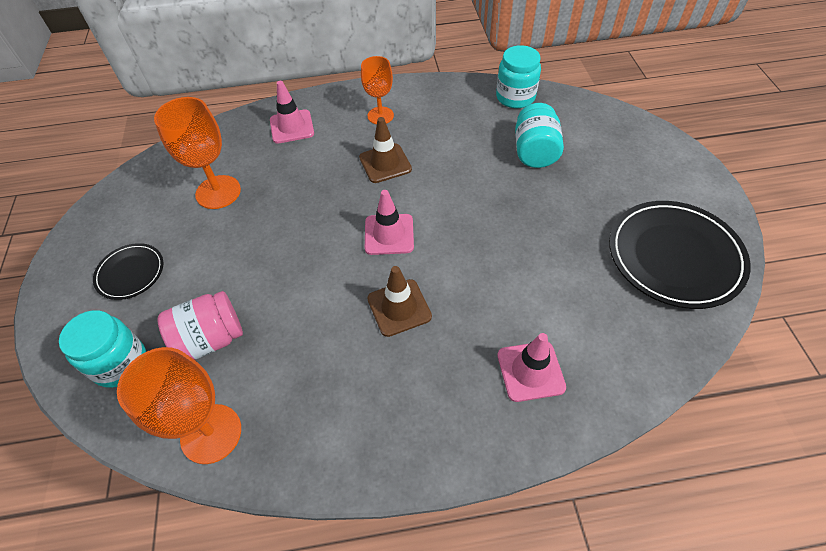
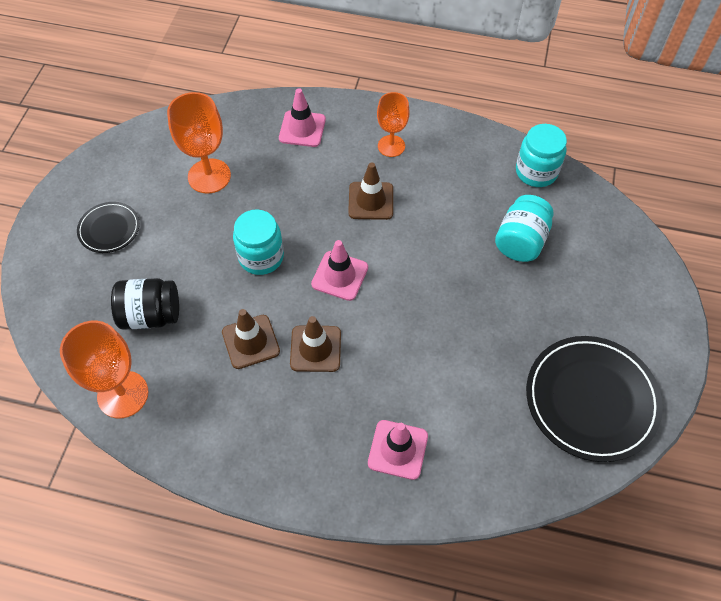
camera: 20 degrees right, 5 degrees up
turquoise jar [59,310,146,388] -> turquoise jar moved to [233,209,284,275]
pink jar [157,291,243,360] -> black jar [111,278,179,330]
none -> brown traffic cone [222,309,280,369]

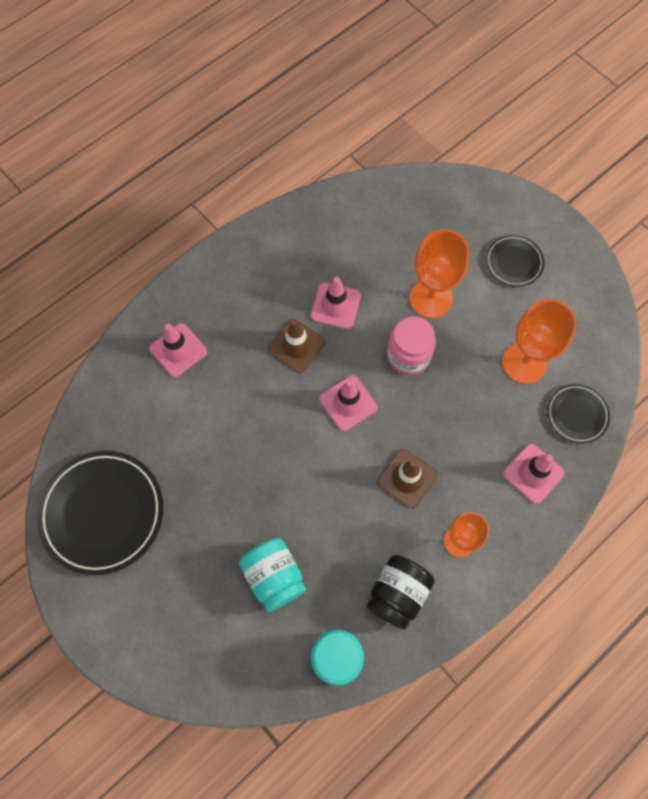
camera: 125 degrees right, 10 degrees up
orange goblet [60,321,148,418] -> orange goblet moved to [410,229,469,318]
black jar [111,278,179,330] -> black jar moved to [367,555,435,630]
brown traffic cone [222,309,280,369] -> pink traffic cone [311,277,361,329]
turquoise jar [233,209,284,275] -> pink jar [387,317,436,375]
none -> black plate [547,384,610,444]

